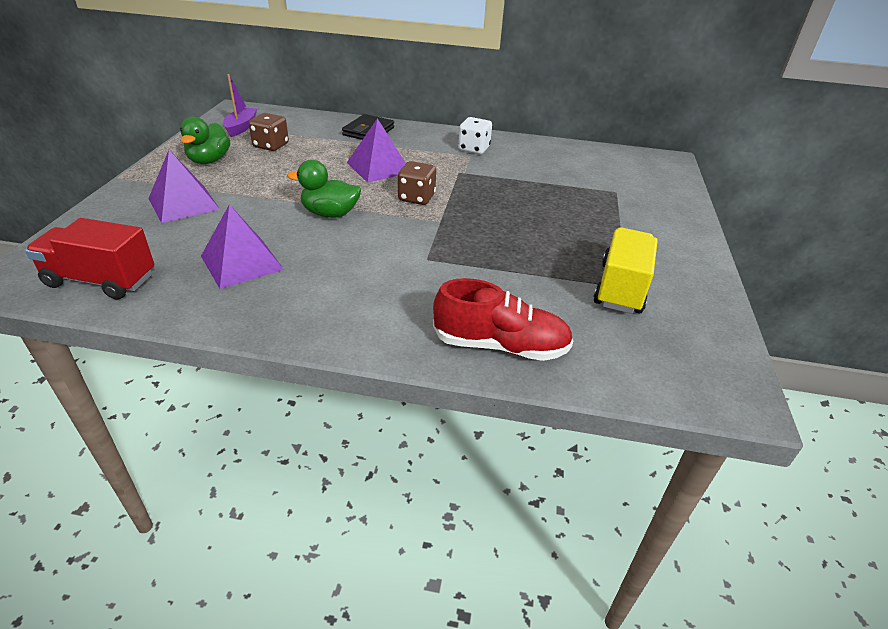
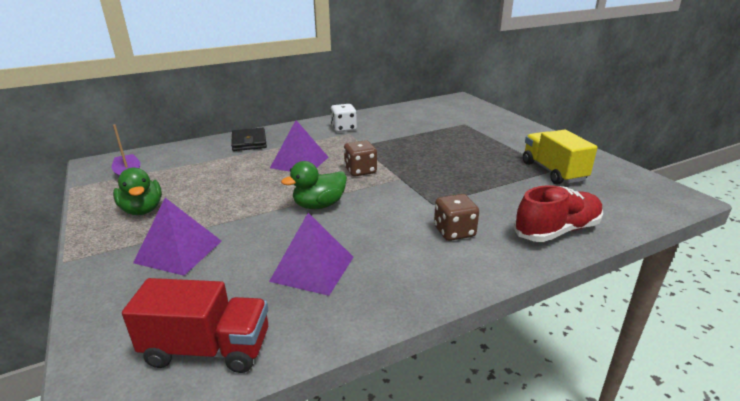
camera: 35 degrees left, 10 degrees down
red truck [25,218,154,299] -> red truck turned 150 degrees counterclockwise [122,278,268,373]
brown dice [249,113,289,151] -> brown dice moved to [434,194,479,241]

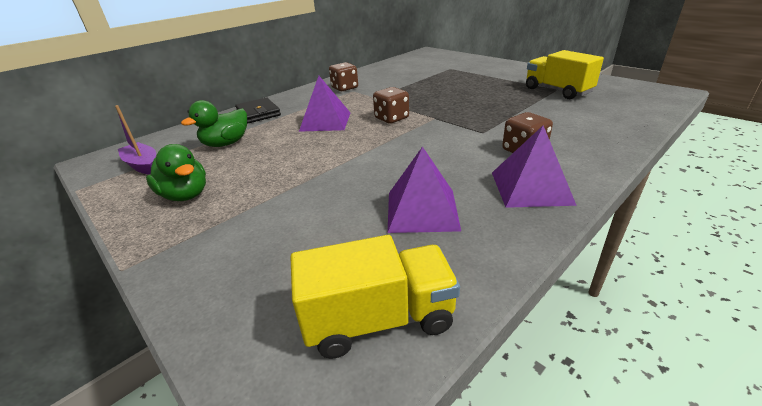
camera: 15 degrees left, 5 degrees up
red truck [122,278,268,373] -> yellow truck [290,235,460,359]
purple pyramid [133,198,222,276] -> purple pyramid moved to [492,126,577,208]
green duck [281,161,347,209] -> green duck moved to [181,100,247,147]
white dice [330,104,357,132] -> brown dice [329,62,358,91]
red shoe [514,185,603,242] -> none

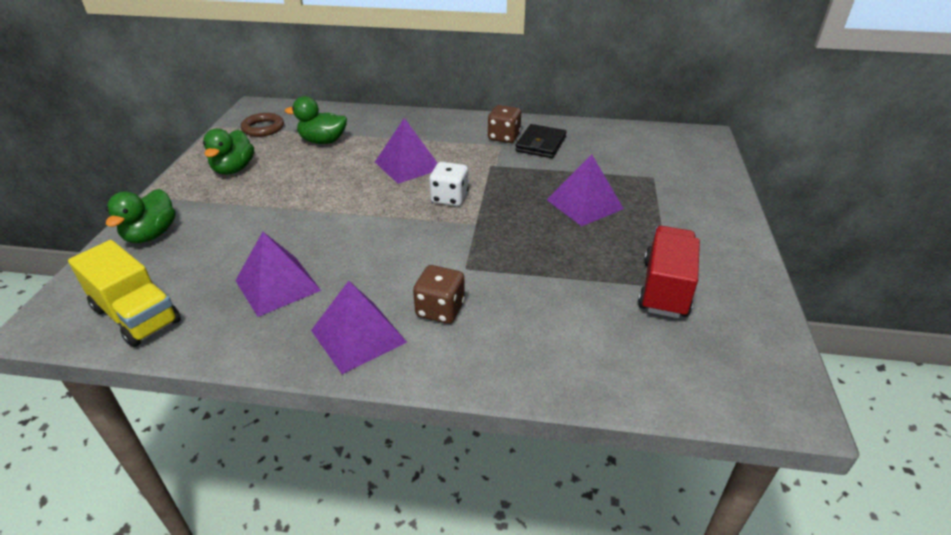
camera: 50 degrees right, 5 degrees up
purple boat [115,105,156,174] -> brown ring [241,113,284,137]
black wallet [235,97,281,124] -> black wallet moved to [515,124,566,158]
brown dice [373,87,409,123] -> white dice [429,162,469,206]
yellow truck [526,50,604,99] -> red truck [638,226,700,318]
none -> green duck [106,189,176,243]
none -> purple pyramid [547,154,624,226]

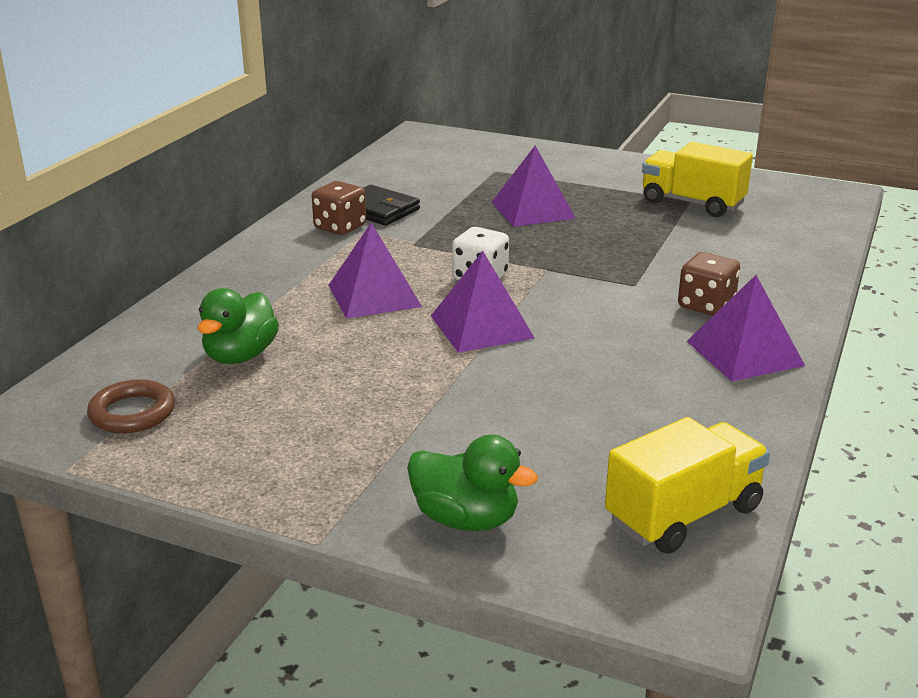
camera: 75 degrees left, 10 degrees down
green duck [203,129,254,175] -> none
purple pyramid [235,232,321,317] -> purple pyramid moved to [431,251,535,353]
red truck [638,226,700,318] -> yellow truck [642,142,753,217]

